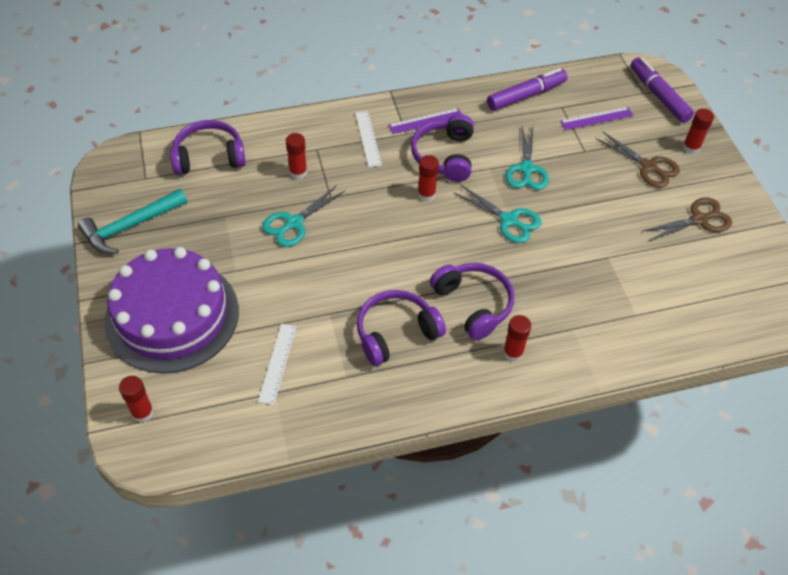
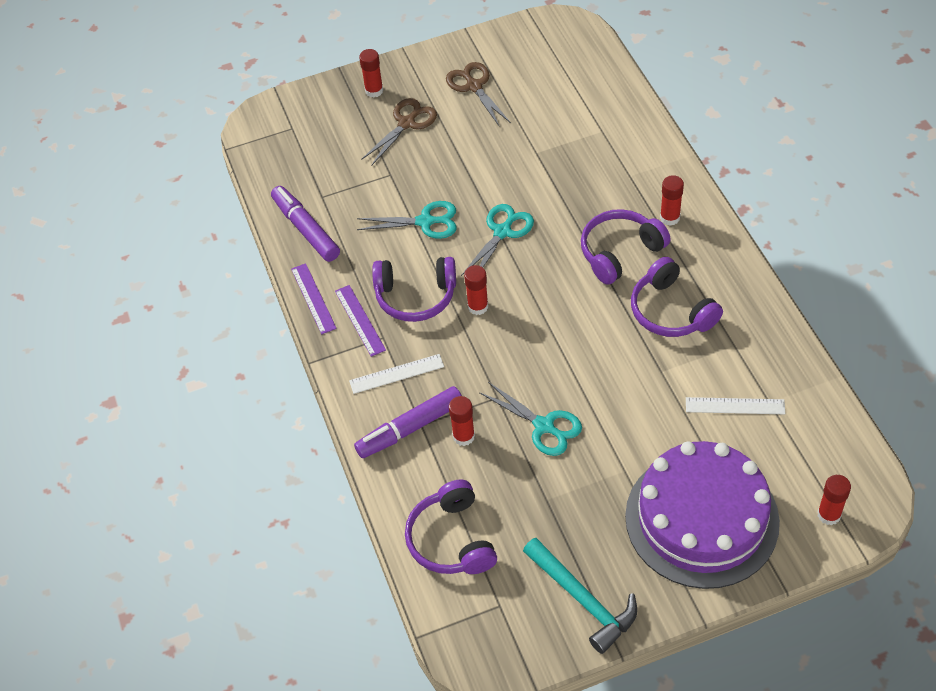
camera: 90 degrees left, 0 degrees up
purple ruler [560,107,634,130] -> purple ruler moved to [291,263,337,334]
purple marker [631,57,694,123] -> purple marker moved to [354,386,462,458]

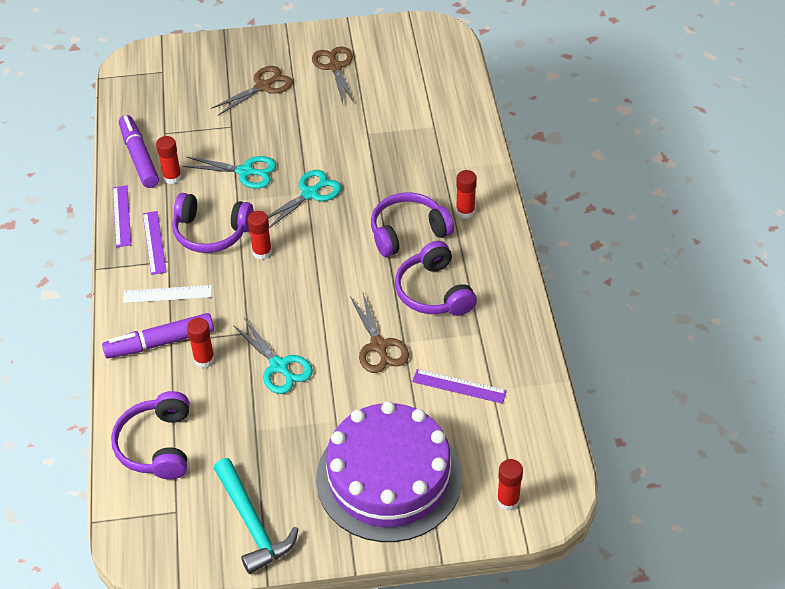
camera: 10 degrees right, 5 degrees down
red glue stick [359,49,384,97] -> red glue stick moved to [156,136,182,184]
white ruler [686,397,785,414] -> purple ruler [412,369,507,404]
none -> brown scissors [350,293,409,373]

